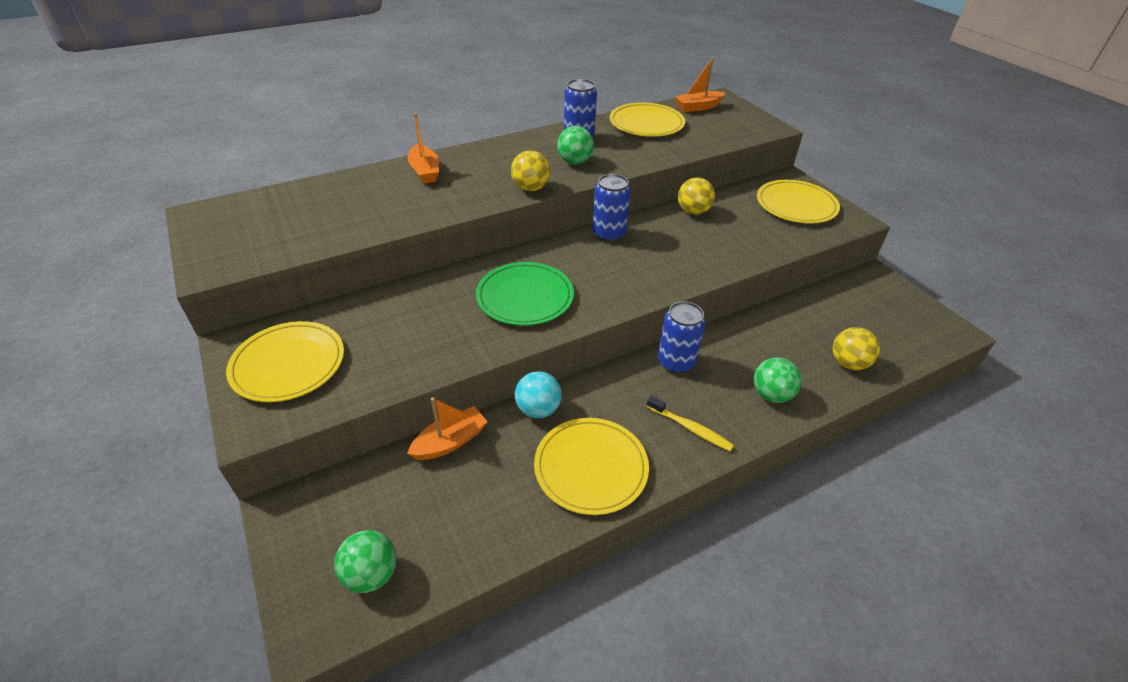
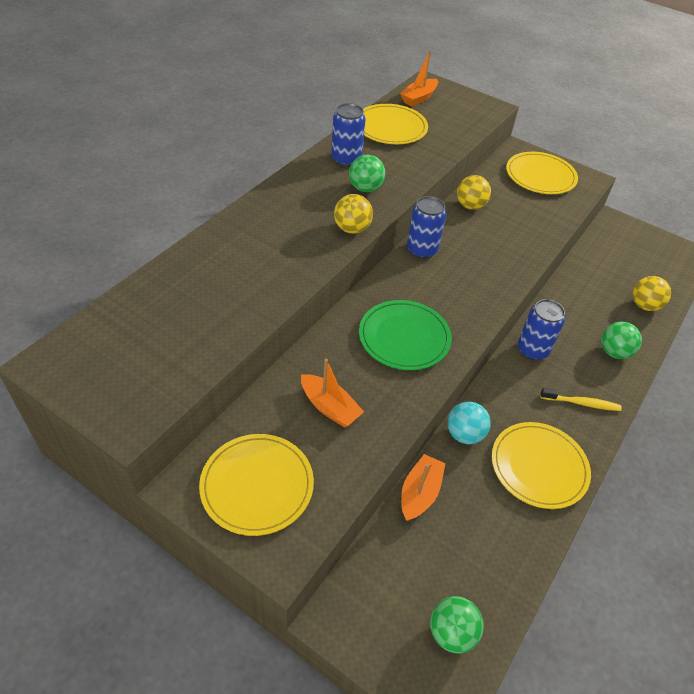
camera: 30 degrees left, 5 degrees up
orange boat [407,113,439,184] -> orange boat moved to [301,359,364,428]

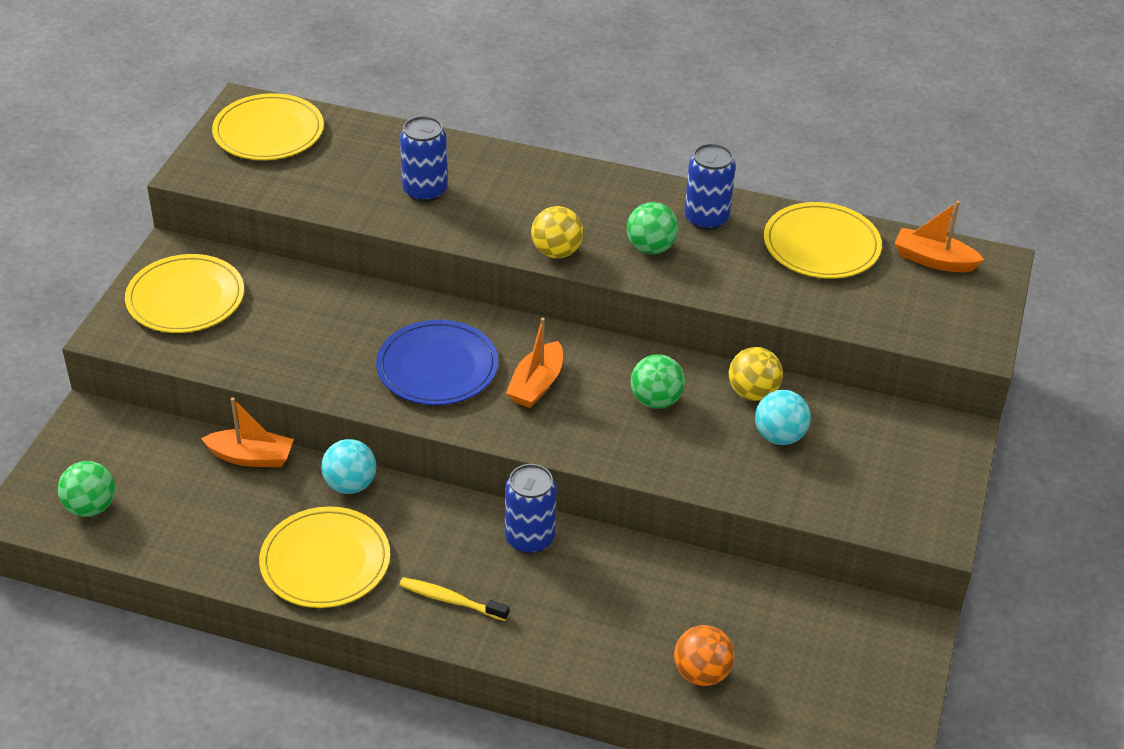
camera: 75 degrees right, 5 degrees down
orange boat [301,359,364,428] -> orange boat moved to [506,318,563,408]
green plate [359,300,452,370] -> blue plate [376,320,498,405]
blue can [407,196,446,259] -> blue can moved to [400,116,448,202]
yellow plate [506,152,578,194] -> yellow plate moved to [212,93,324,160]
yellow toothbrush [540,388,622,411] -> yellow toothbrush turned 120 degrees clockwise [399,577,509,621]
green ball [601,322,642,359] -> green ball moved to [631,354,685,409]
yellow ball [633,276,671,311] -> orange ball [674,625,734,686]
none -> turquoise ball [755,390,811,445]

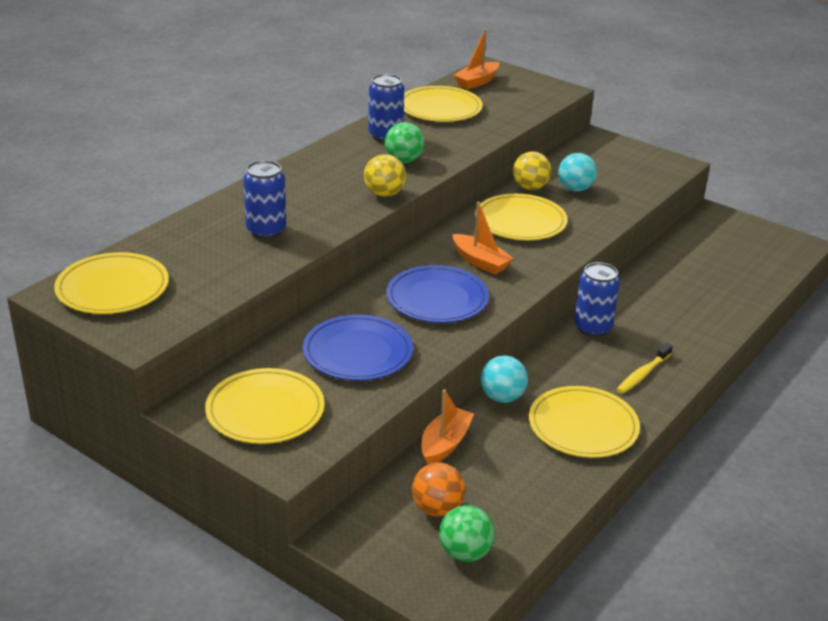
camera: 70 degrees left, 10 degrees down
green ball [631,354,685,409] -> yellow plate [475,194,568,240]
orange ball [674,625,734,686] -> orange ball moved to [412,462,465,517]
none -> blue plate [303,315,413,381]

